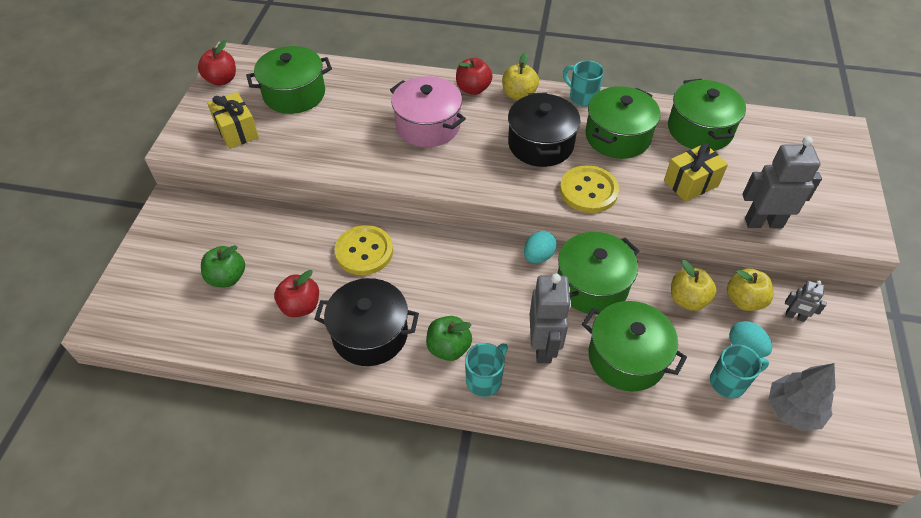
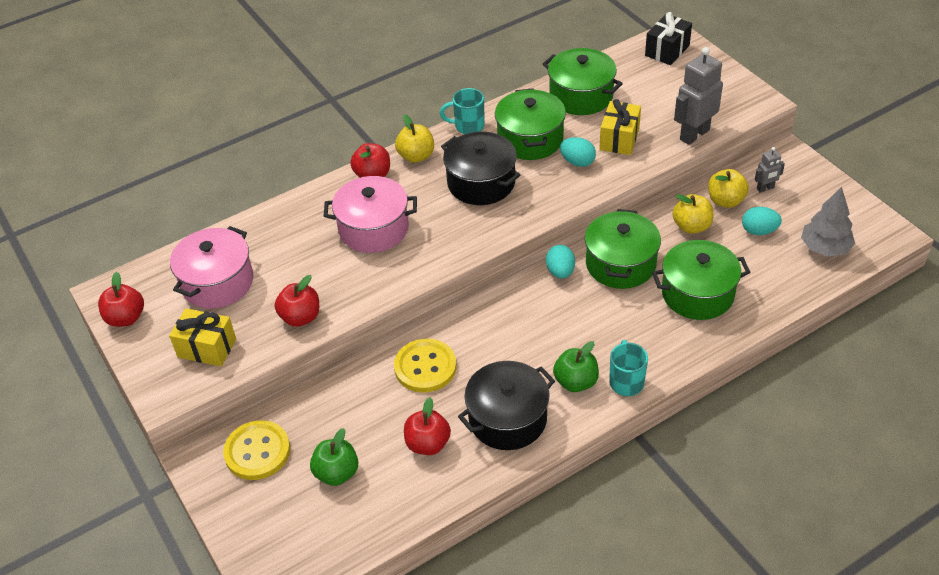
camera: 40 degrees left, 5 degrees down
green pot [246,46,332,114] -> pink pot [170,226,253,309]
grey robot [530,273,571,363] -> none
yellow button [560,165,619,213] -> yellow button moved to [223,420,290,480]
turquoise mug [710,344,769,398] -> none
none -> red apple [275,275,319,327]
none -> turquoise egg [560,137,596,167]
none -> black gift [645,12,692,65]

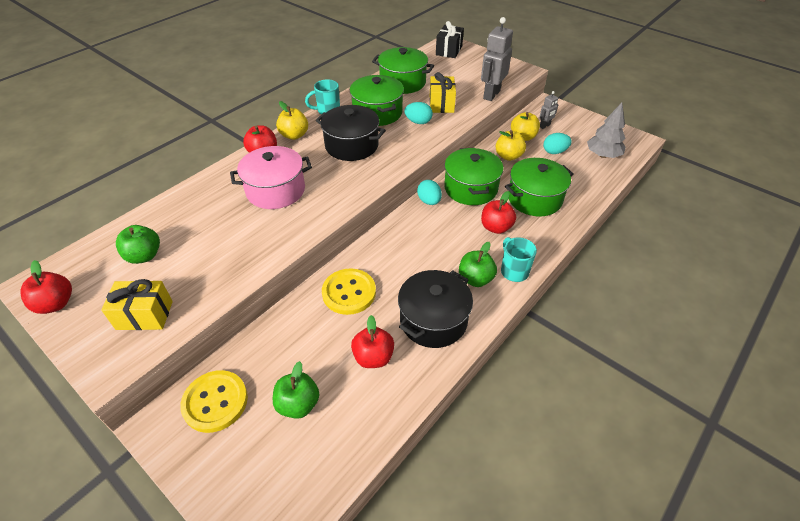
camera: 20 degrees left, 0 degrees up
pink pot [170,226,253,309] -> green apple [116,225,160,264]
red apple [275,275,319,327] -> red apple moved to [481,191,516,234]

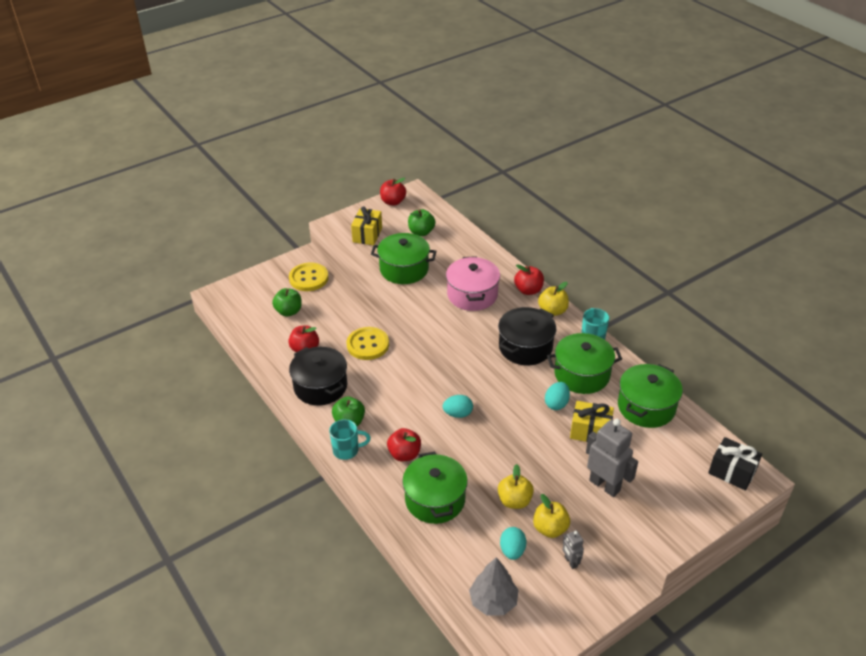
camera: 105 degrees right, 5 degrees down
green pot [444,148,504,205] -> green pot moved to [371,233,436,284]

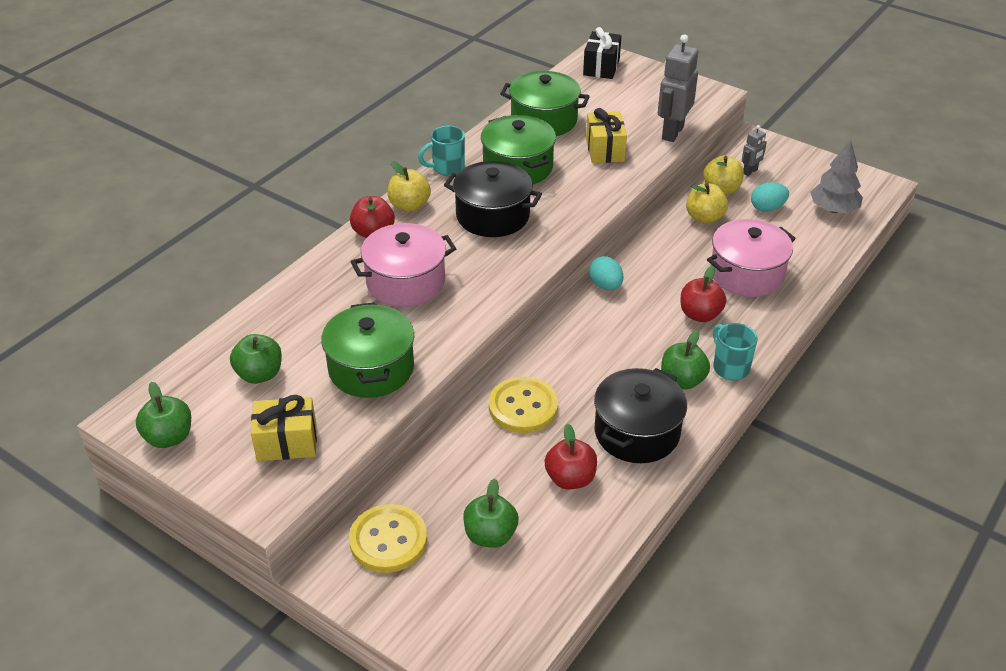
camera: 110 degrees left, 0 degrees up
red apple [380,178,406,206] -> green apple [136,382,191,448]
green pot [402,451,468,524] -> pink pot [707,219,796,297]
turquoise egg [545,382,570,410] -> none

